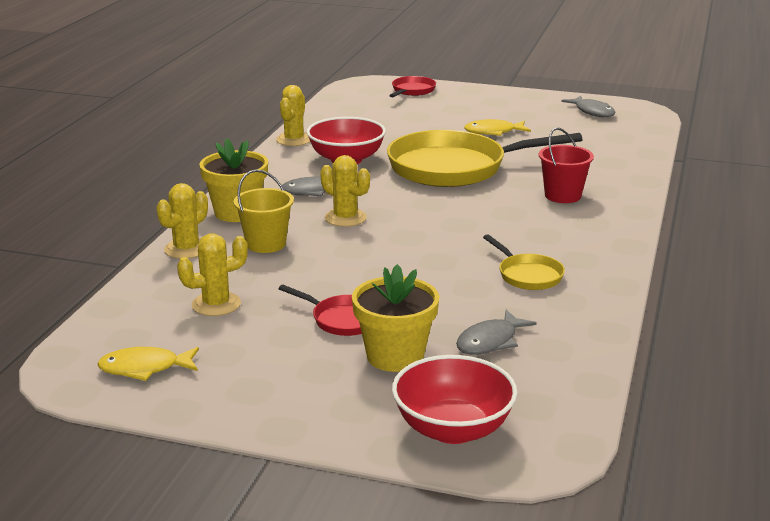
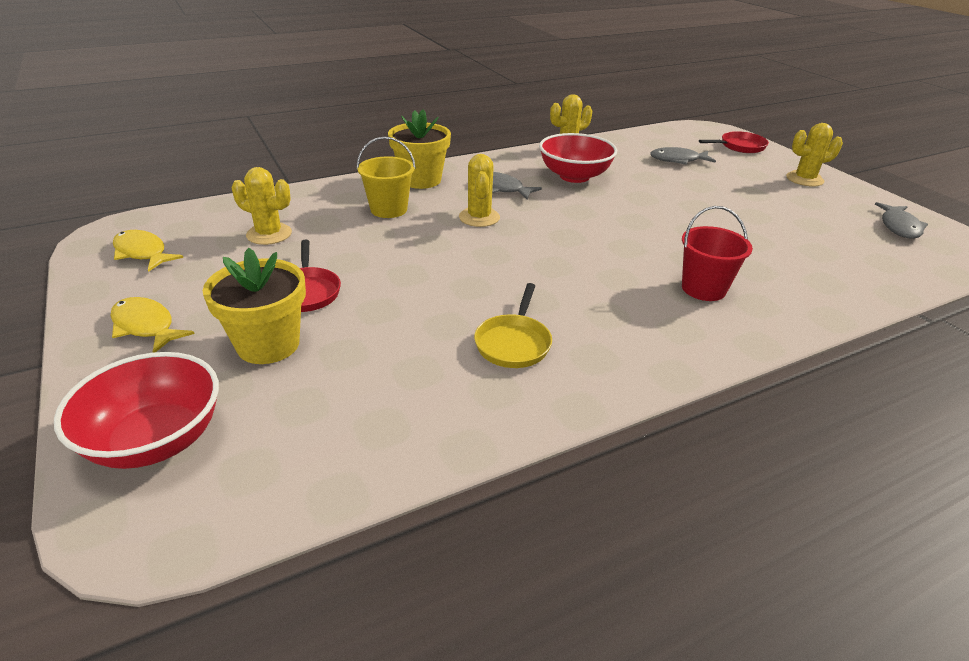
camera: 45 degrees right, 10 degrees up
yellow cactus [156,183,208,259] -> yellow cactus moved to [786,123,843,186]
yellow pan [387,130,583,187] -> none
grey fish [456,310,537,355] -> grey fish moved to [650,147,716,165]
yellow fish [464,119,531,136] -> yellow fish moved to [110,297,194,352]

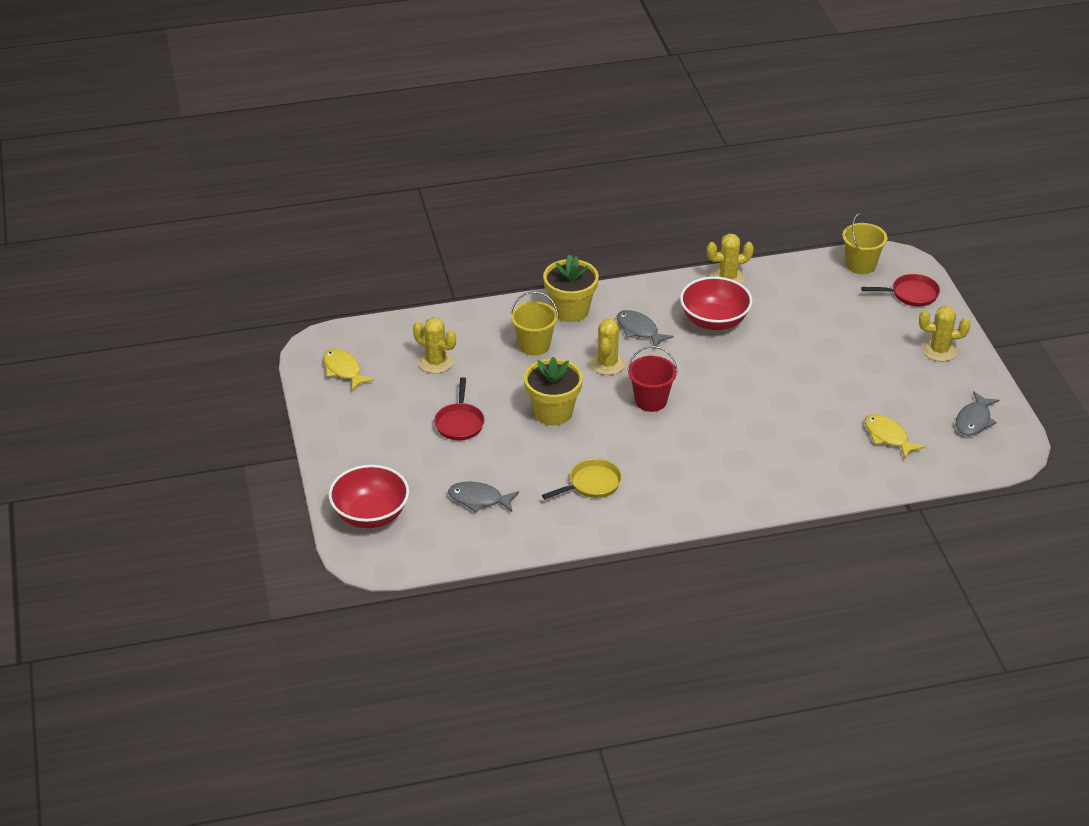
camera: 15 degrees right, 5 degrees up
yellow fish [110,297,194,352] -> yellow fish moved to [865,414,925,459]
yellow flower pot [203,248,306,364] -> yellow flower pot moved to [524,357,583,425]
yellow pan [474,283,552,368] -> yellow pan turned 150 degrees counterclockwise [542,459,622,499]
grey fish [650,147,716,165] -> grey fish moved to [448,482,519,513]
red bucket [682,206,753,301] -> red bucket moved to [627,346,678,412]
none -> yellow bucket [842,213,887,274]

